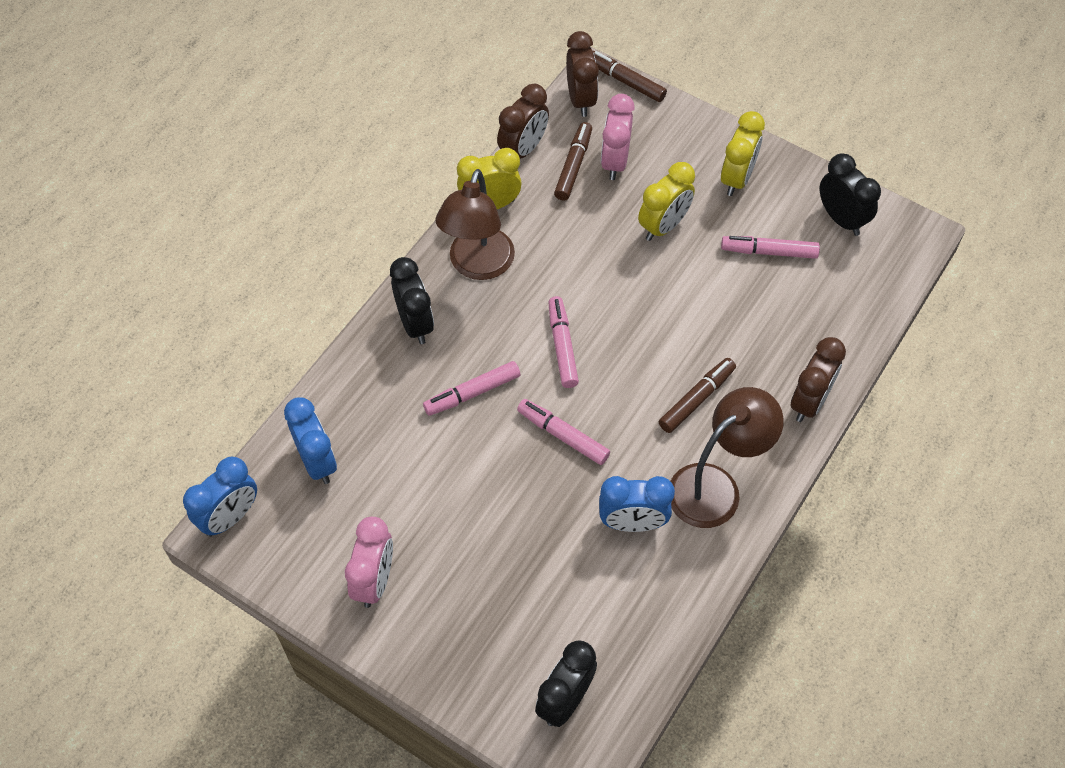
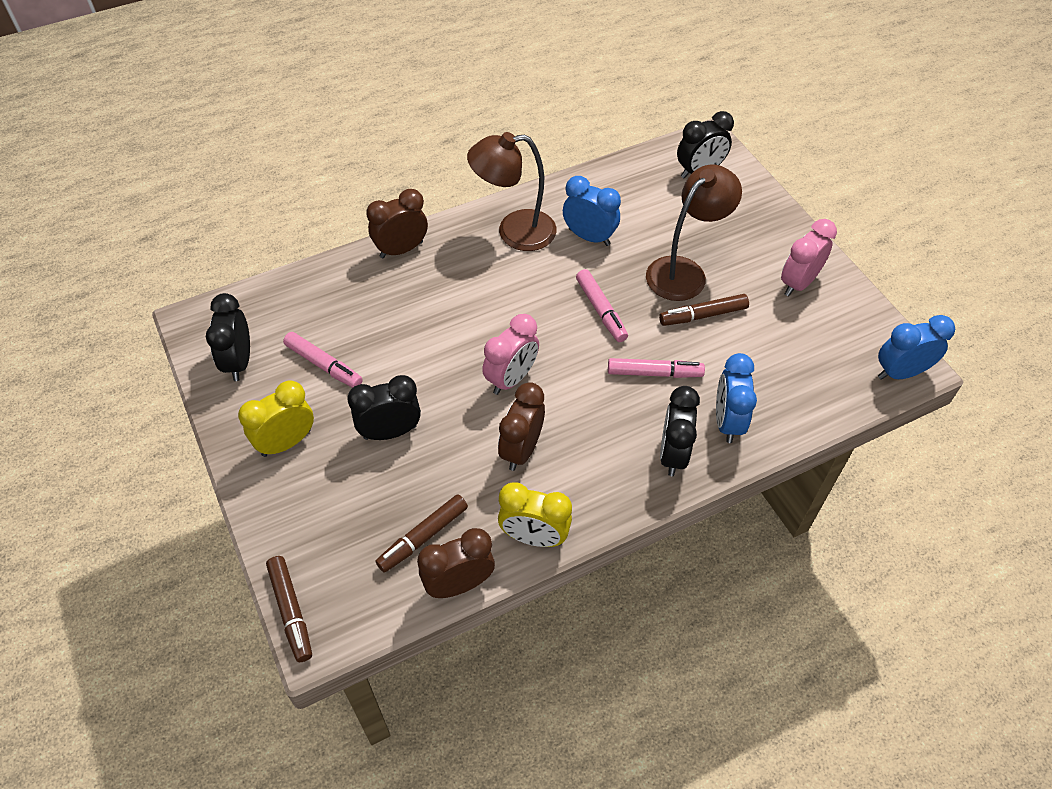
camera: 150 degrees left, 5 degrees down
blue clock [284,397,337,484] -> blue clock moved to [716,353,757,443]
brown lamp [435,169,515,280] -> brown lamp moved to [646,165,742,301]
pink marker [548,296,579,388] -> none
brown clock [566,31,599,117] -> brown clock moved to [498,382,545,471]
pink clock [601,94,635,180] -> pink clock moved to [482,314,539,395]
yellow clock [638,162,695,241] -> black clock [347,375,421,440]
brown marker [659,358,736,433] -> brown marker moved to [659,294,749,326]

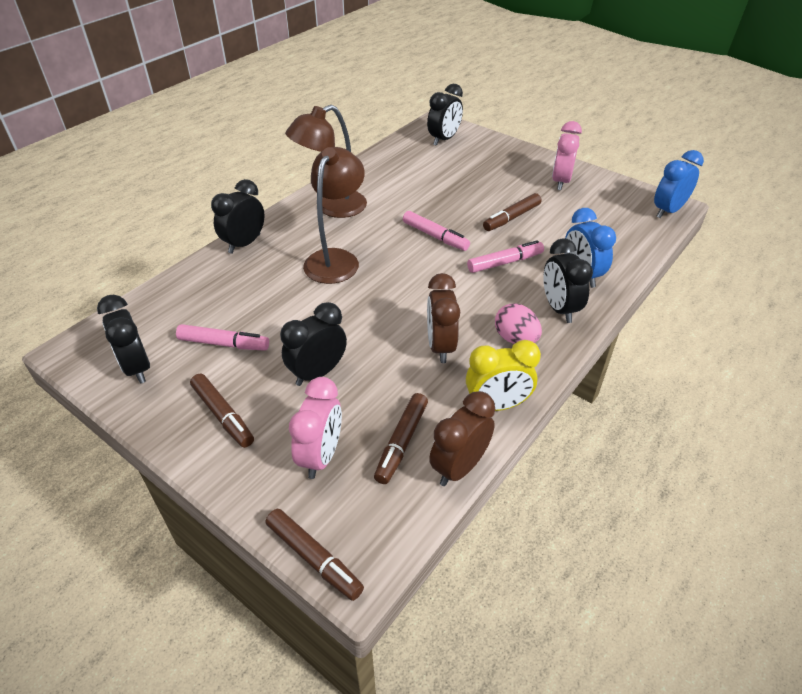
camera: 25 degrees left, 10 degrees down
yellow clock [238,380,314,457] -> brown marker [190,374,254,448]
brown clock [366,189,428,258] -> black clock [211,179,265,254]
pink clock [482,314,539,395] -> pink clock moved to [289,377,342,479]
blue clock [563,176,621,246] -> none
brown lamp [646,165,742,301] -> brown lamp moved to [303,147,365,284]
none -> pink egg [495,303,542,344]

